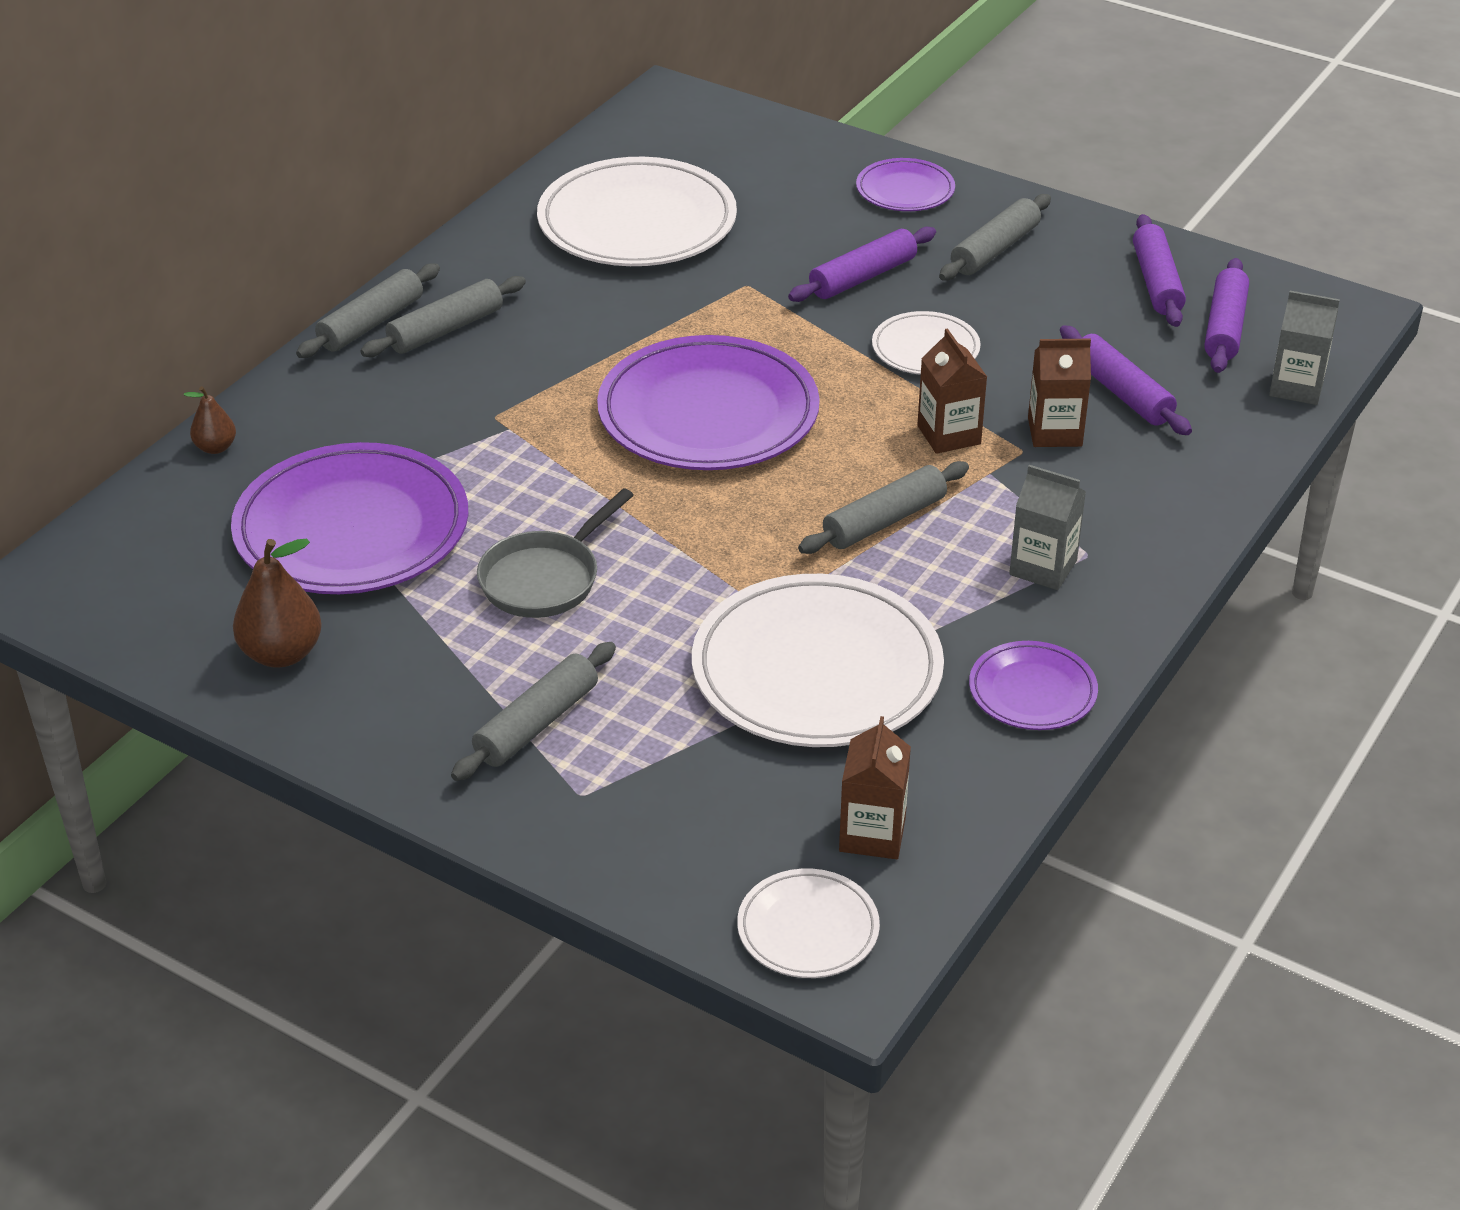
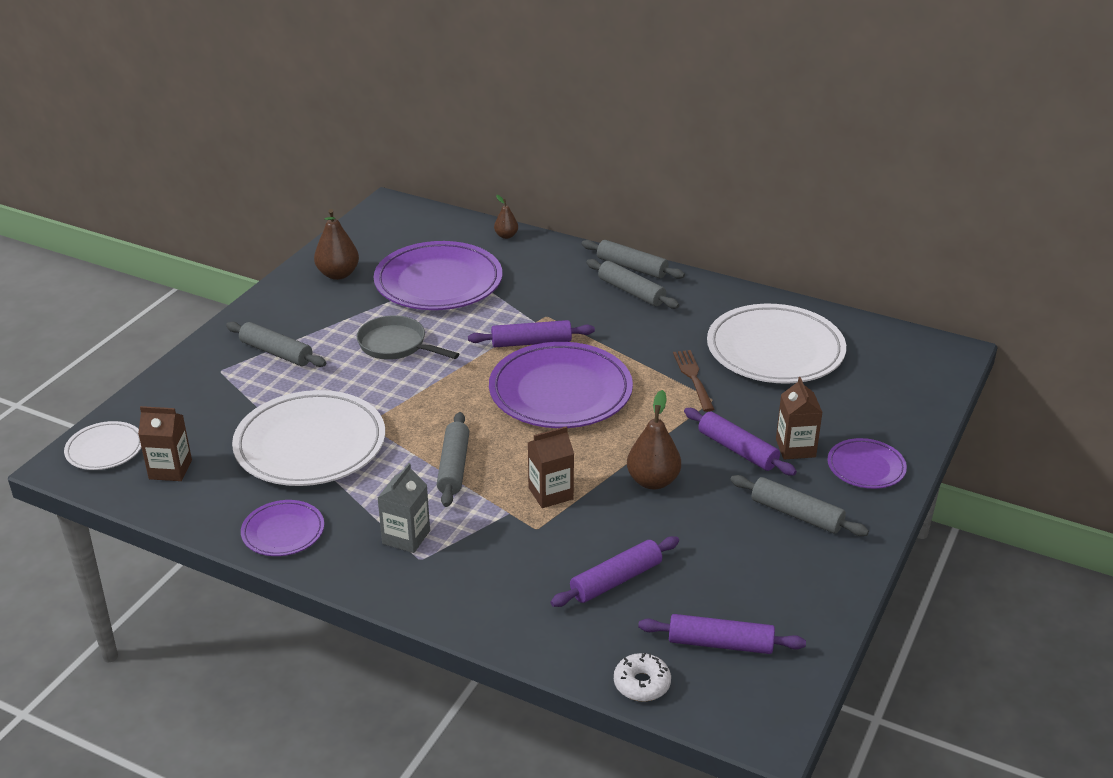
camera: 85 degrees right, 5 degrees down
grey rolling pin [798,461,969,554] -> grey rolling pin turned 45 degrees clockwise [437,412,469,507]
white plate [872,311,981,375] -> brown pear [627,390,681,490]
brown carton [1028,339,1091,447] -> brown carton moved to [776,377,823,460]
purple rolling pin [1133,214,1186,327] -> purple rolling pin moved to [468,320,595,347]
grey carton [1269,291,1340,405] -> white donut [614,653,671,702]
none -> brown fork [673,350,715,412]

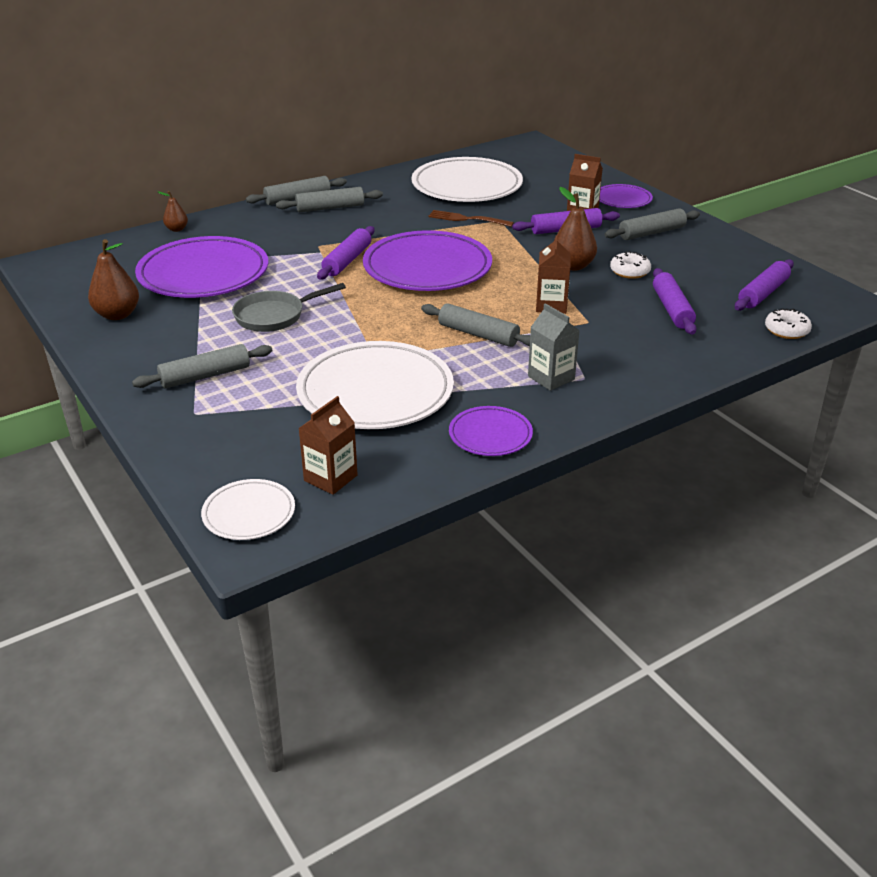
camera: 60 degrees left, 0 degrees up
none -> white donut [610,251,651,279]

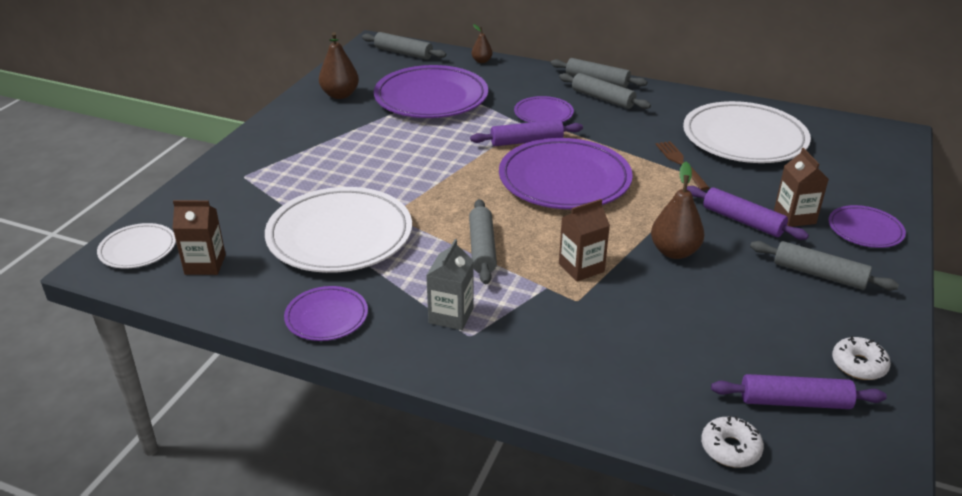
camera: 55 degrees right, 0 degrees up
grey rolling pin [132,344,272,389] -> grey rolling pin moved to [362,32,446,60]
grey pan [232,283,346,332] -> none
white donut [610,251,651,279] -> white donut moved to [832,336,891,380]
purple rolling pin [653,268,697,335] -> none
none -> purple plate [514,96,574,123]

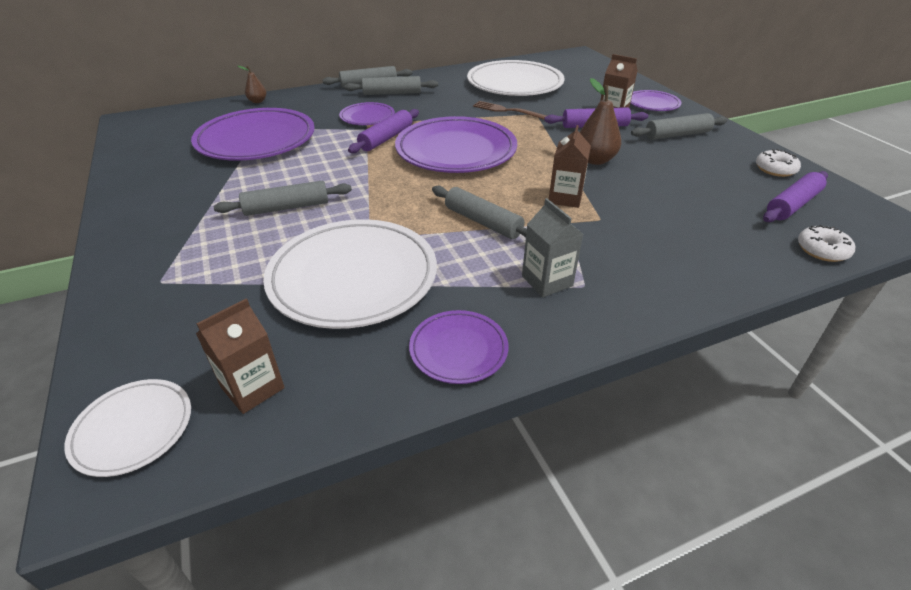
camera: 45 degrees left, 5 degrees up
brown pear [319,32,359,99] -> none
grey rolling pin [362,32,446,60] -> grey rolling pin moved to [214,181,352,216]

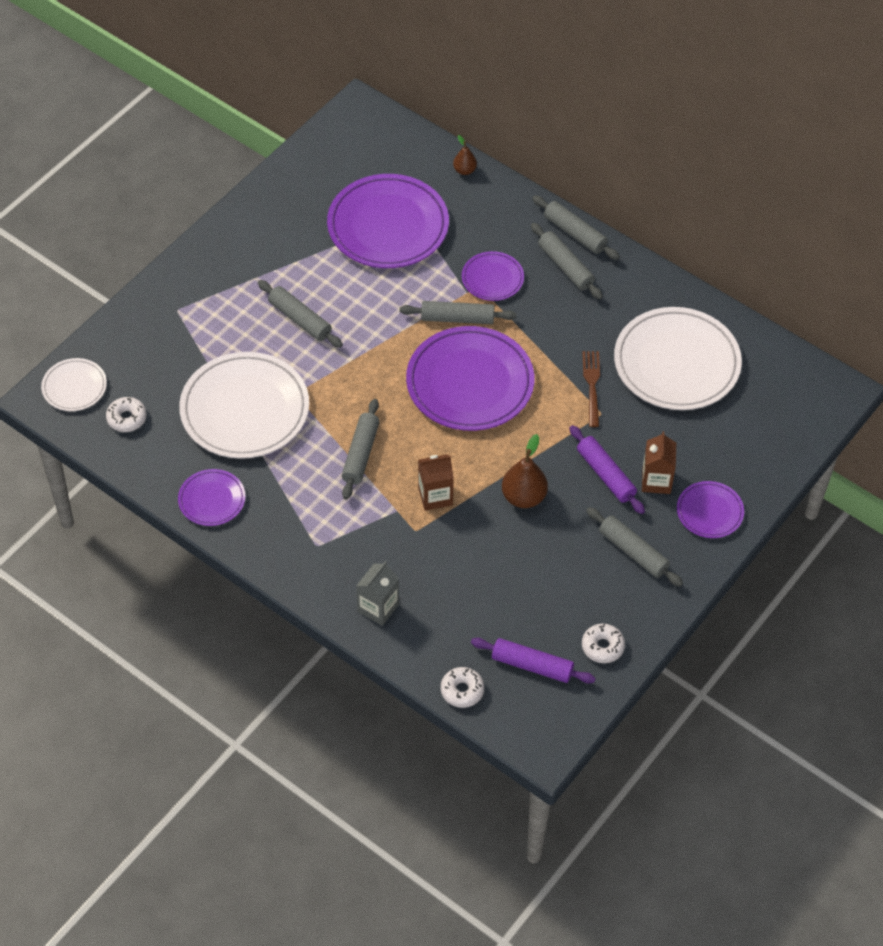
camera: 60 degrees right, 15 degrees up
brown carton [196,298,285,414] -> white donut [106,397,147,432]
purple rolling pin [348,109,419,153] -> grey rolling pin [400,301,516,324]
grey carton [522,198,583,297] -> grey carton moved to [356,561,399,626]

